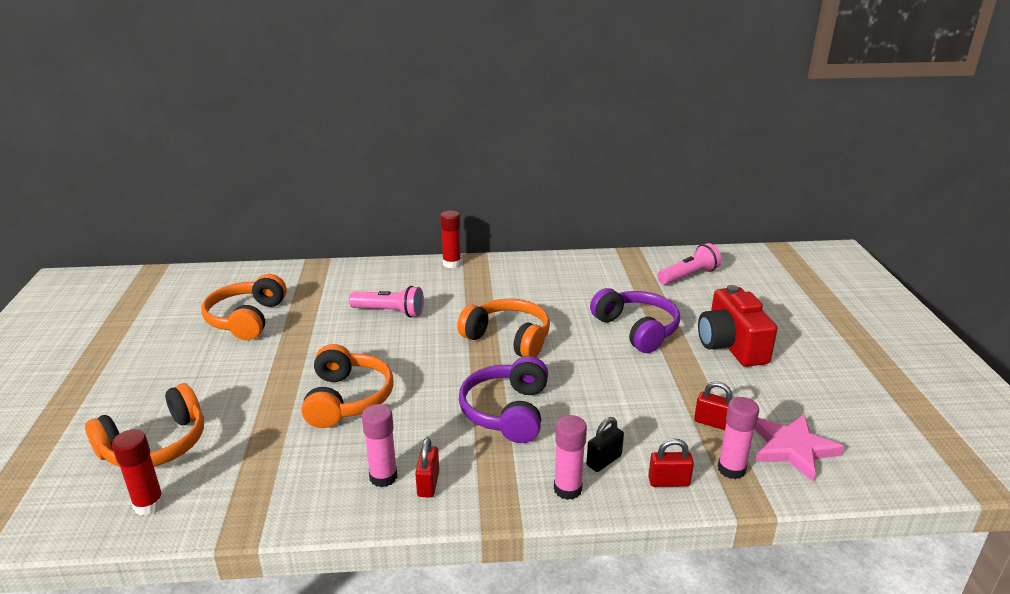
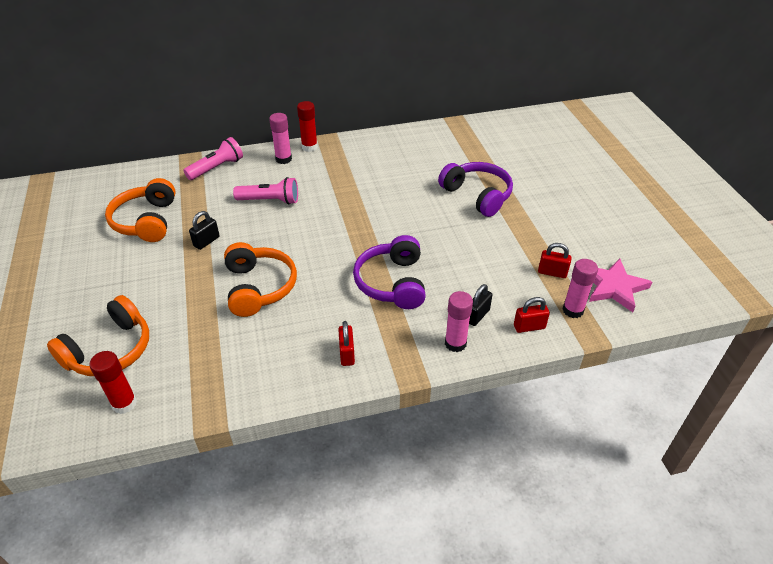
camera: 10 degrees left, 15 degrees up
pink glue stick [362,404,397,487] -> pink glue stick moved to [269,113,292,164]
orange headphones [457,299,550,357] -> none
pink flashlight [657,243,721,285] -> pink flashlight moved to [183,137,243,180]
red camera [698,285,777,367] -> none
none -> black padlock [189,211,220,250]

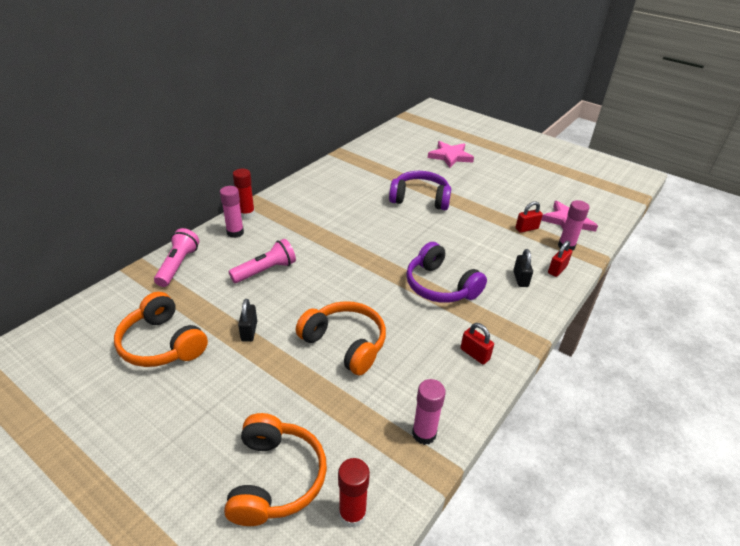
camera: 40 degrees left, 5 degrees down
pink glue stick [445,291,473,352] -> pink glue stick moved to [412,379,446,445]
none -> pink star [428,141,474,168]

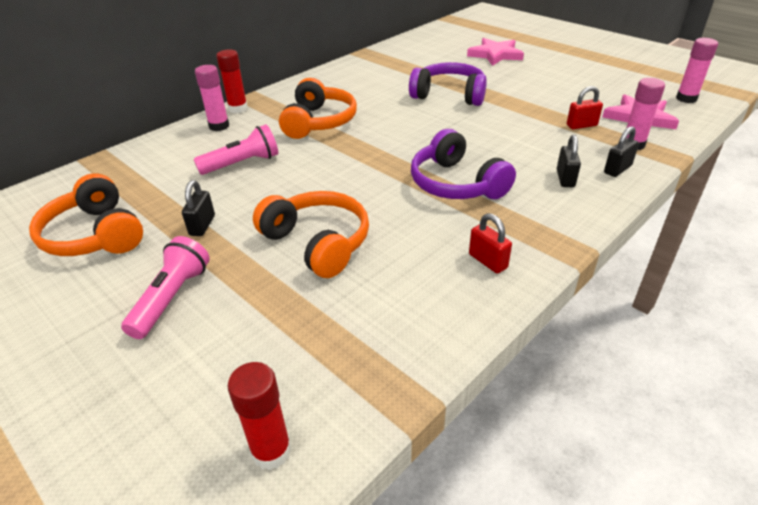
camera: 10 degrees right, 0 degrees up
pink flashlight [154,228,199,287] -> pink flashlight moved to [121,236,210,339]
orange headphones [224,413,327,526] -> orange headphones moved to [279,78,357,139]
pink glue stick [412,379,446,445] -> pink glue stick moved to [676,38,718,103]
red padlock [548,241,572,277] -> black padlock [604,126,639,177]

